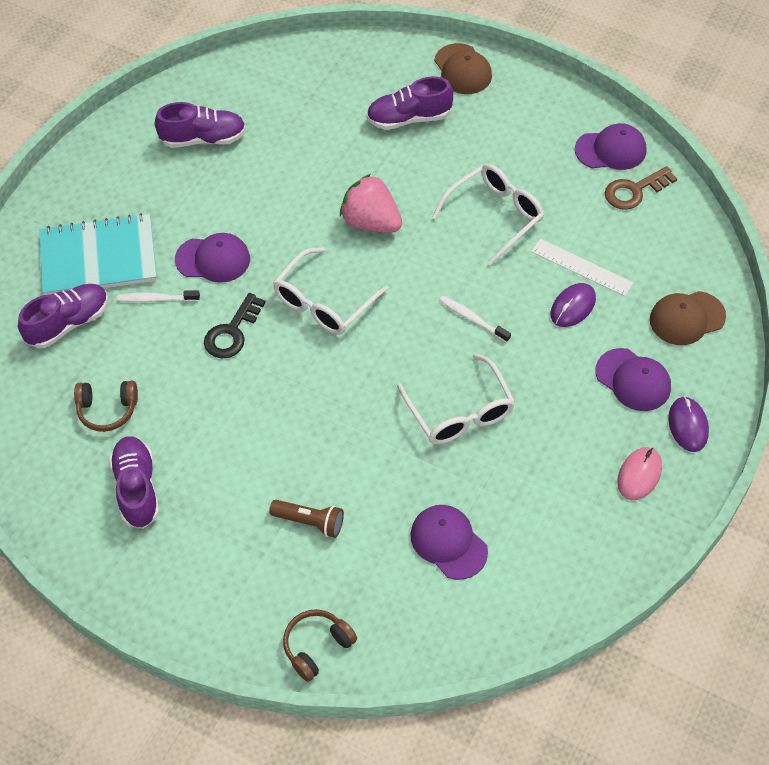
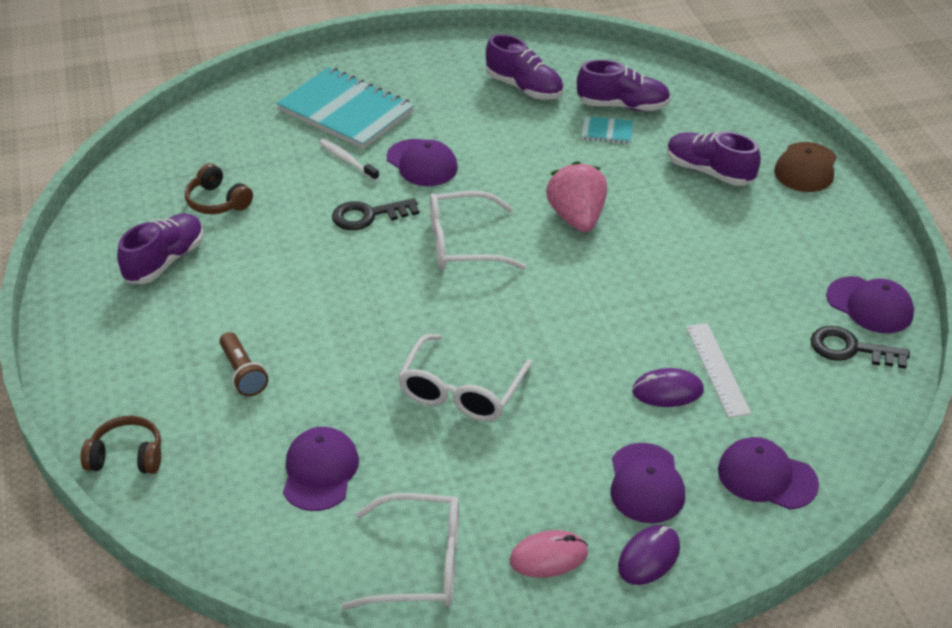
camera: 45 degrees right, 15 degrees down
purple shoe [18,284,108,348] -> purple shoe moved to [577,59,671,111]
white glasses [432,164,544,266] -> white glasses moved to [342,493,459,610]
white toothbrush [439,296,511,343] -> none
brown key [605,166,677,210] -> black key [810,326,910,369]
brown cap [650,291,726,345] -> purple cap [718,437,819,510]
none -> turquoise notebook [581,116,634,144]

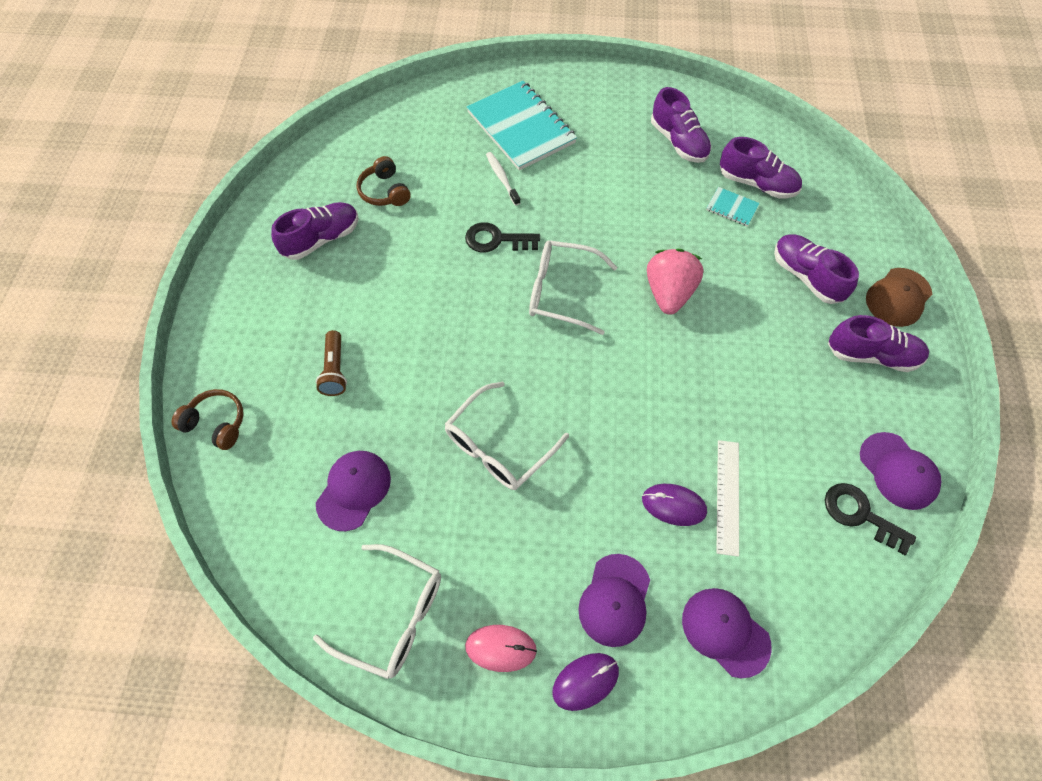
camera: 20 degrees right, 20 degrees up
purple cap [386,139,458,186] -> none
none -> purple shoe [828,315,929,372]

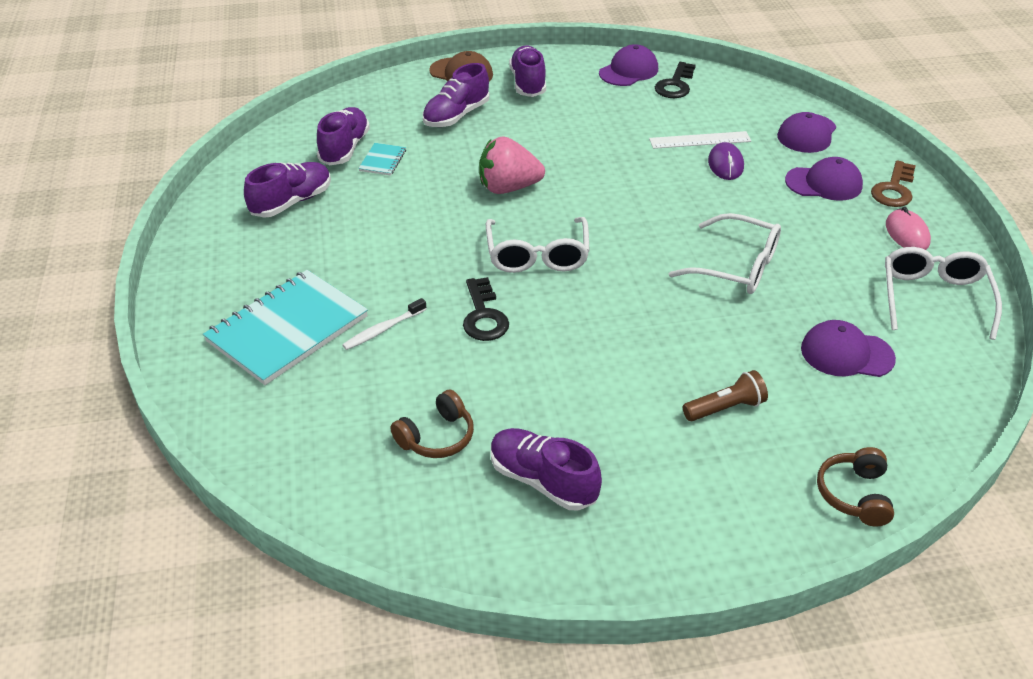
camera: 105 degrees left, 20 degrees down
purple mouse [552,653,619,711] -> brown key [871,160,916,207]

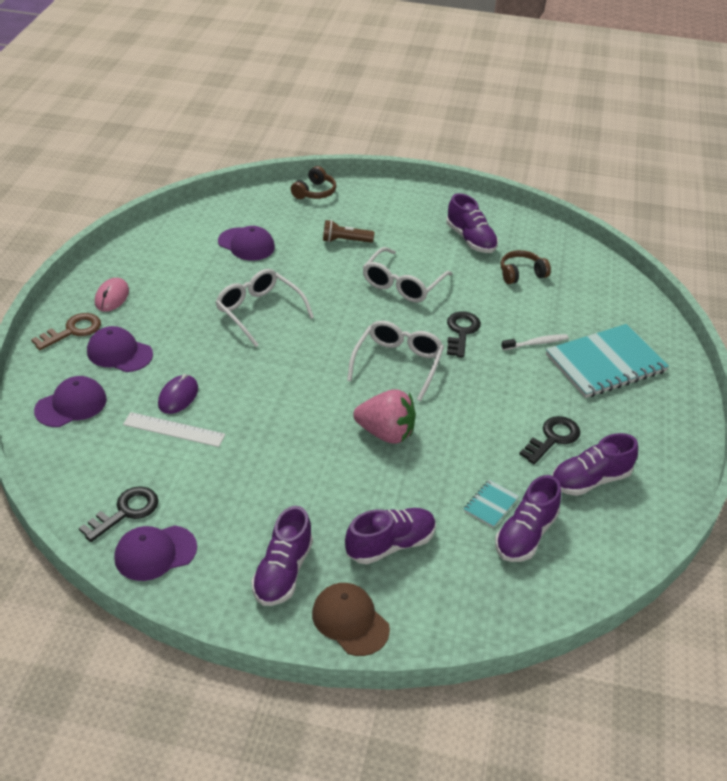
camera: 160 degrees left, 0 degrees up
white glasses [885,247,1002,340] -> white glasses moved to [363,247,452,302]
none -> black key [519,416,580,464]

